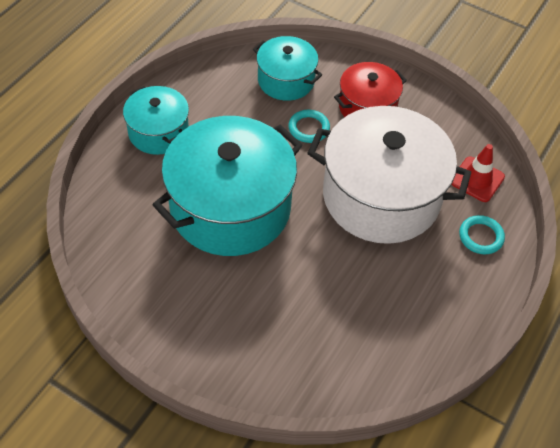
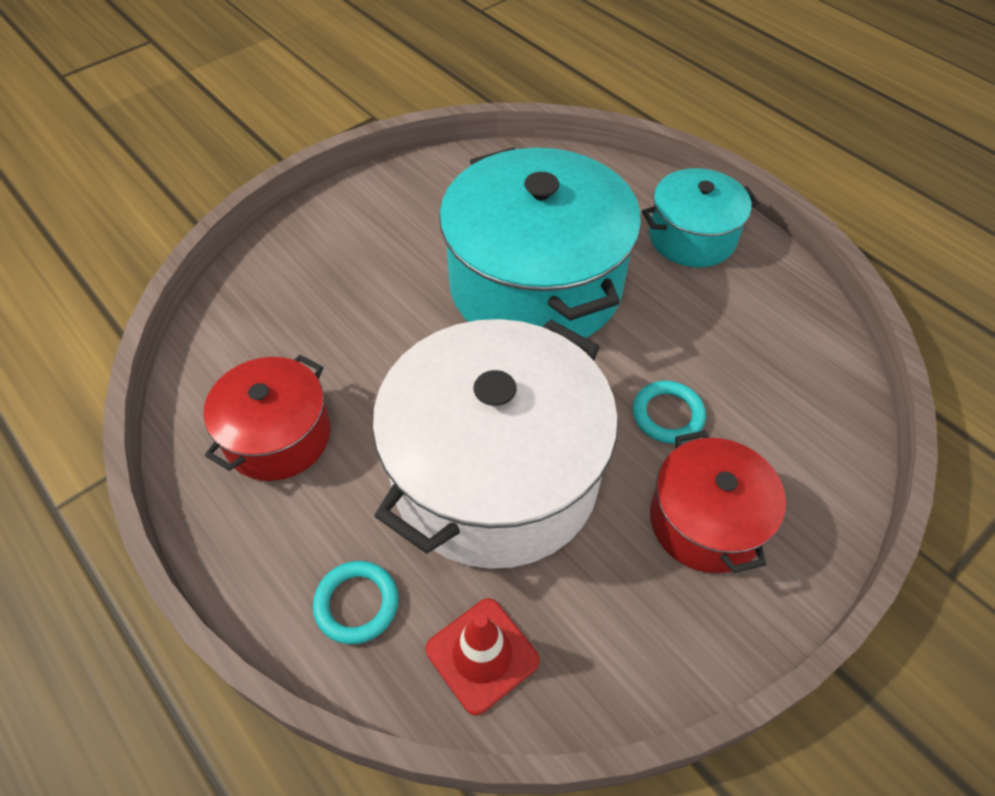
camera: 110 degrees right, 0 degrees up
turquoise pot [253,36,322,101] -> none
none -> red pot [203,355,330,481]

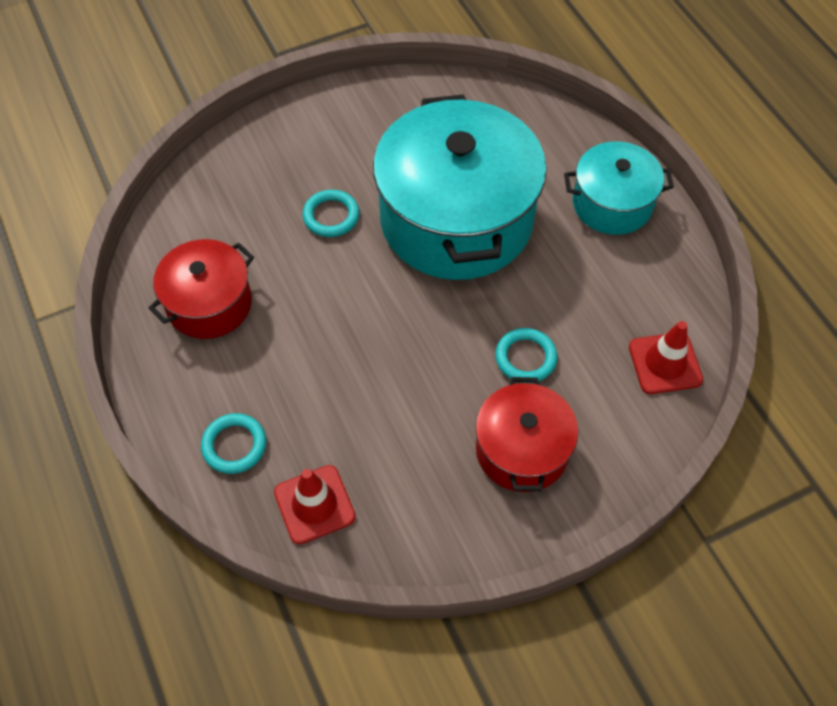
camera: 15 degrees right, 5 degrees up
white pot [372,319,618,569] -> none
none -> turquoise ring [302,190,359,237]
none -> red traffic cone [629,321,703,394]

